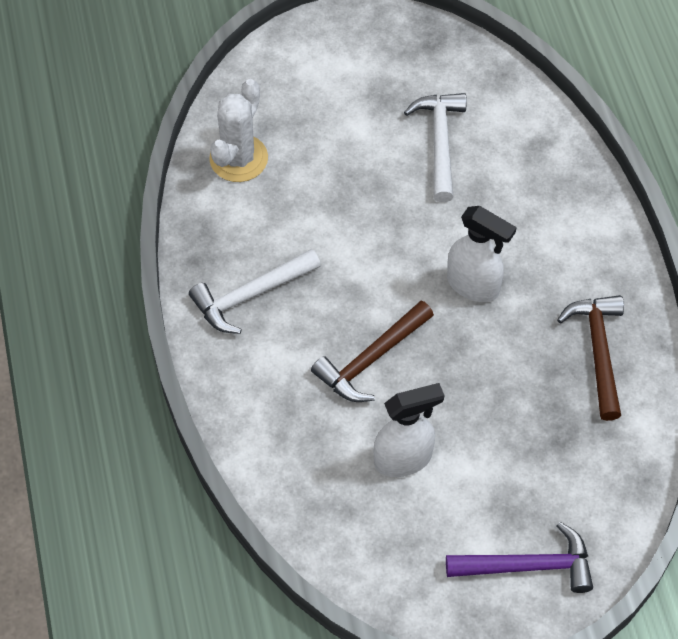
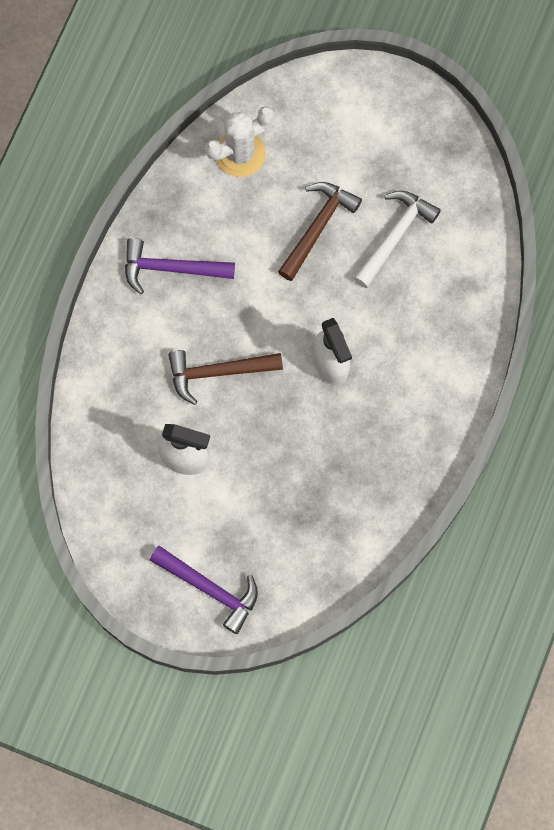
camera: 35 degrees right, 15 degrees up
white hammer [189,249,321,334] -> purple hammer [125,238,235,294]
brown hammer [557,295,624,421] -> brown hammer moved to [278,182,362,281]

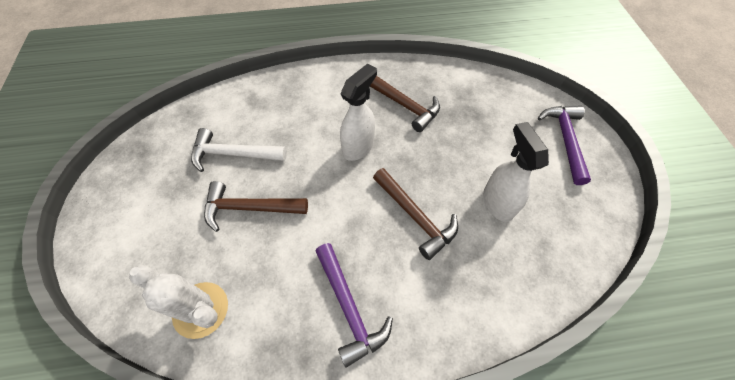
camera: 120 degrees left, 15 degrees down
none -> brown hammer [370,76,440,132]

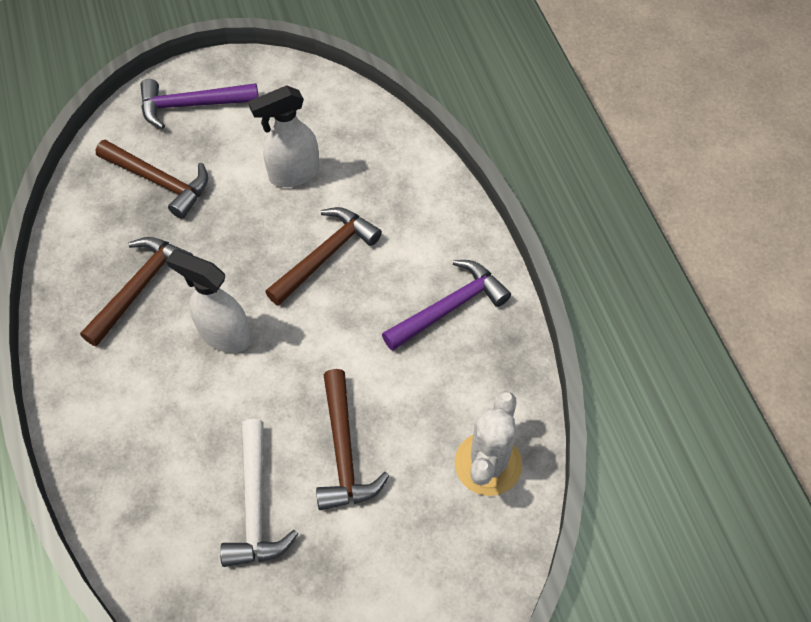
camera: 100 degrees left, 0 degrees up
none -> brown hammer [96,140,208,219]

